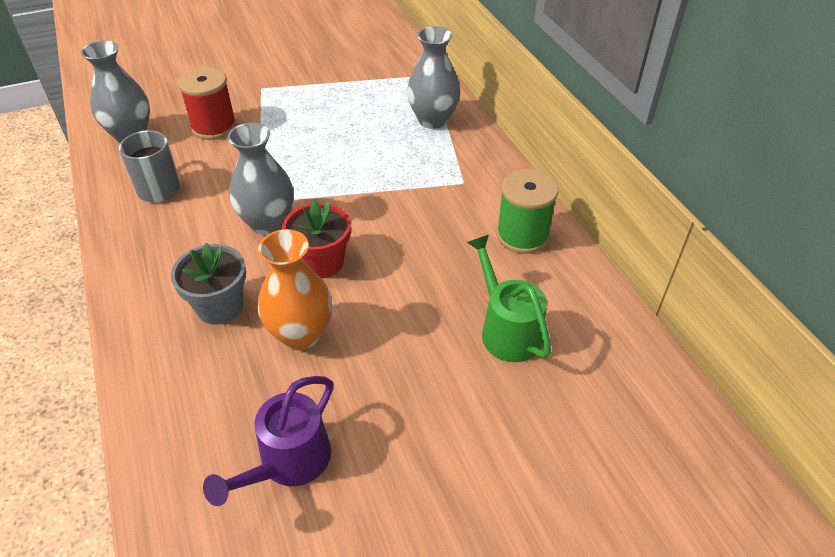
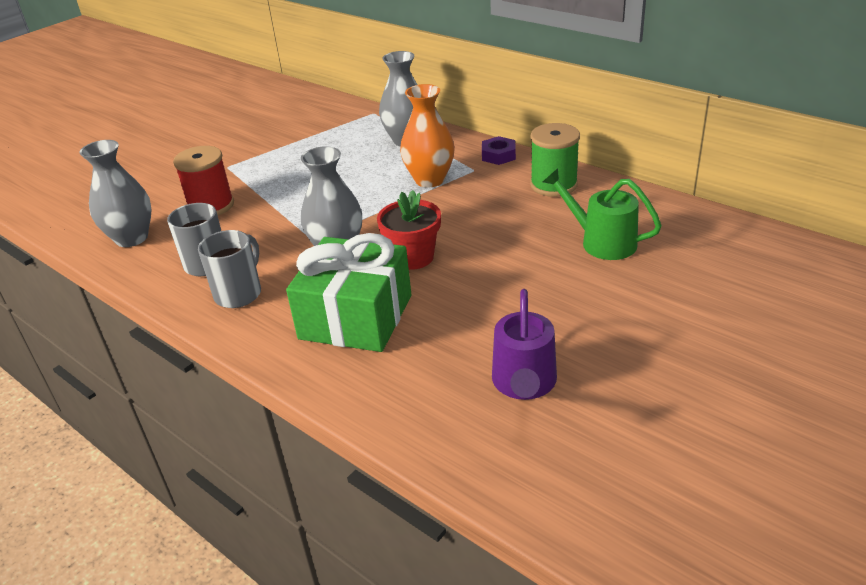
camera: 25 degrees left, 10 degrees down
grey flower pot [171,243,246,325] -> green gift [286,233,411,352]
orange vase [258,229,332,350] -> orange vase moved to [400,84,455,187]
none -> grey mug [198,230,261,308]
none -> purple nut [482,136,516,165]

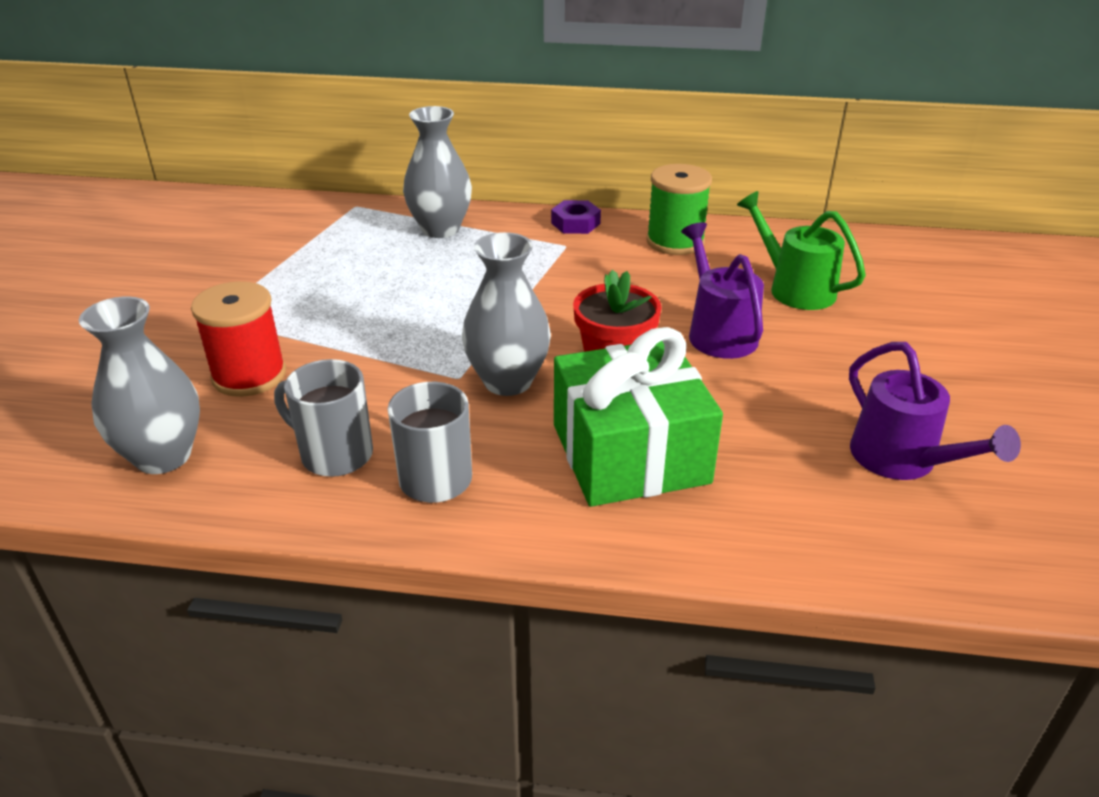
camera: 35 degrees left, 0 degrees up
orange vase [400,84,455,187] -> none
green watering can [543,168,662,260] -> green watering can turned 45 degrees clockwise [737,191,866,310]
none -> purple watering can [681,222,764,359]

